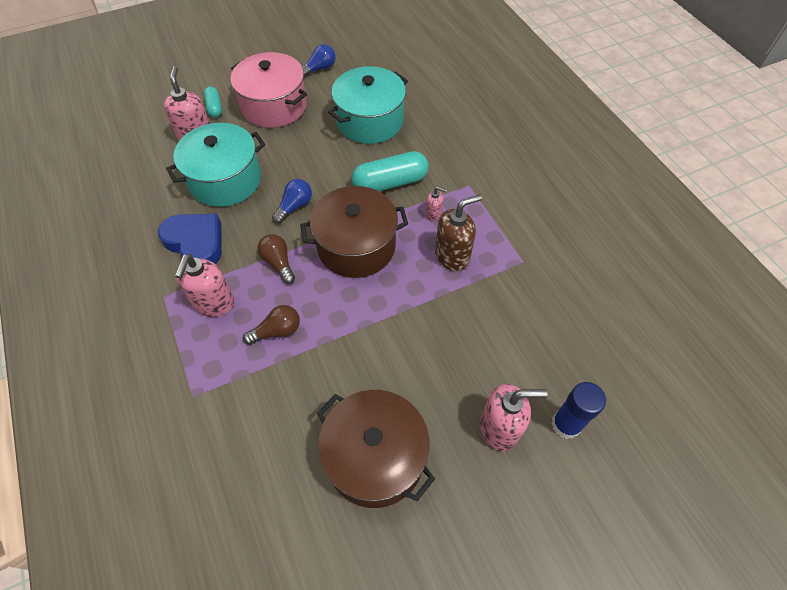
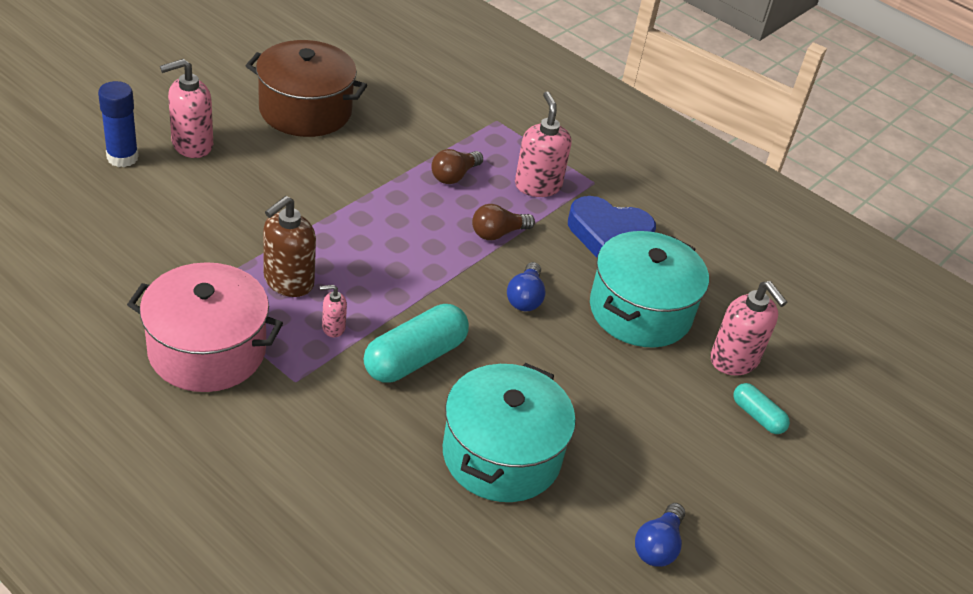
camera: 150 degrees right, 15 degrees down
pink pot [230,52,307,128] -> pink pot moved to [127,262,283,392]
brown light bulb [257,234,295,284] -> brown light bulb turned 120 degrees clockwise [472,204,535,240]
brown pot [300,186,408,278] -> none

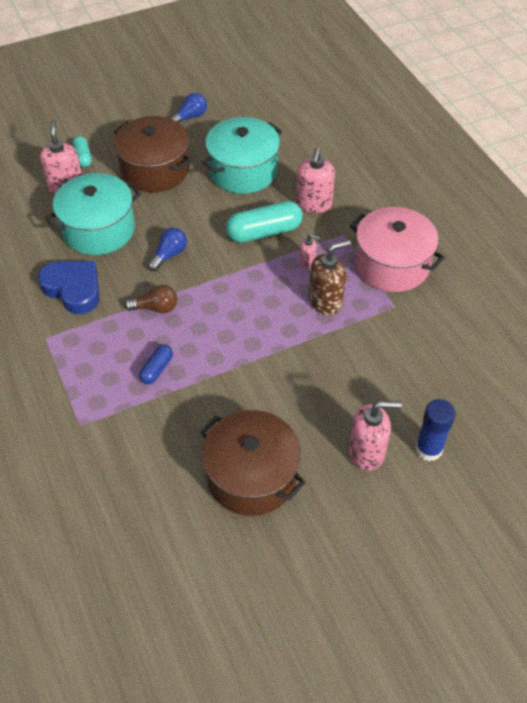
camera: 150 degrees left, 10 degrees up
brown light bulb [431,149,483,184] -> blue capsule [139,345,173,384]
pink soap dispenser [515,91,572,197] -> pink soap dispenser moved to [296,147,335,213]
none -> brown pot [114,116,192,192]

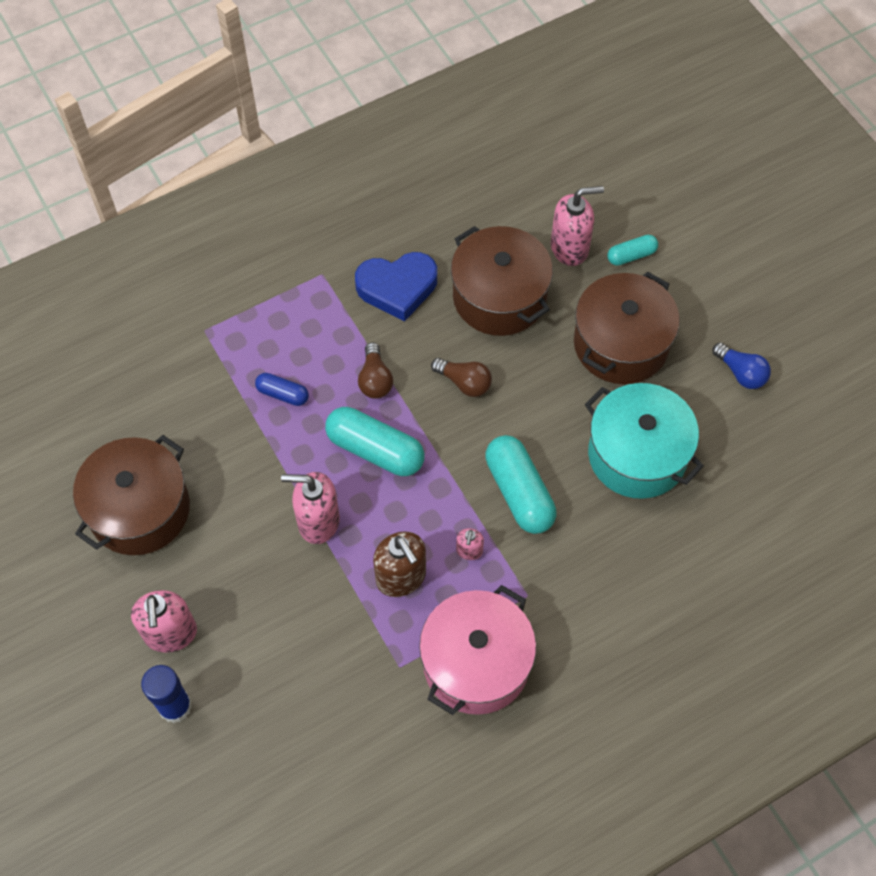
camera: 85 degrees right, 10 degrees up
blue heart [38,261,99,314] -> blue heart turned 45 degrees clockwise [355,252,437,322]
turquoise pot [45,173,141,255] -> brown pot [451,226,553,336]
blue light bulb [148,227,187,271] -> brown light bulb [431,358,492,397]
pink soap dispenser [296,147,335,213] -> pink soap dispenser moved to [281,472,340,544]
none -> turquoise capsule [325,407,425,476]

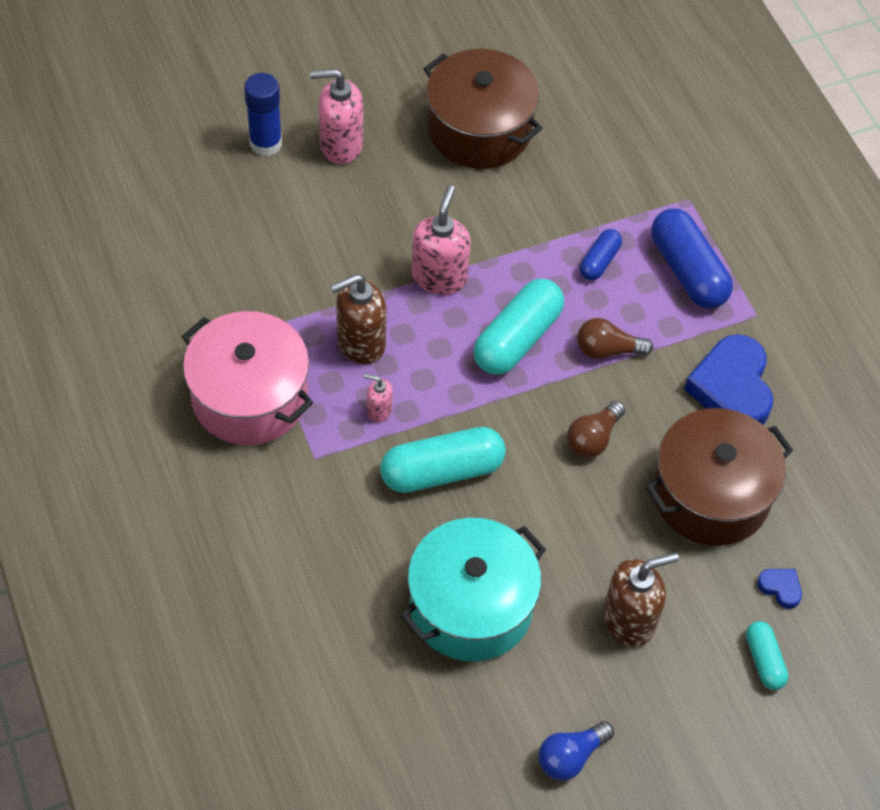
camera: 95 degrees right, 5 degrees down
pink soap dispenser [551,186,604,266] -> blue heart [757,569,802,609]
brown pot [574,271,680,384] -> brown soap dispenser [603,552,679,647]
none -> blue capsule [651,209,733,309]

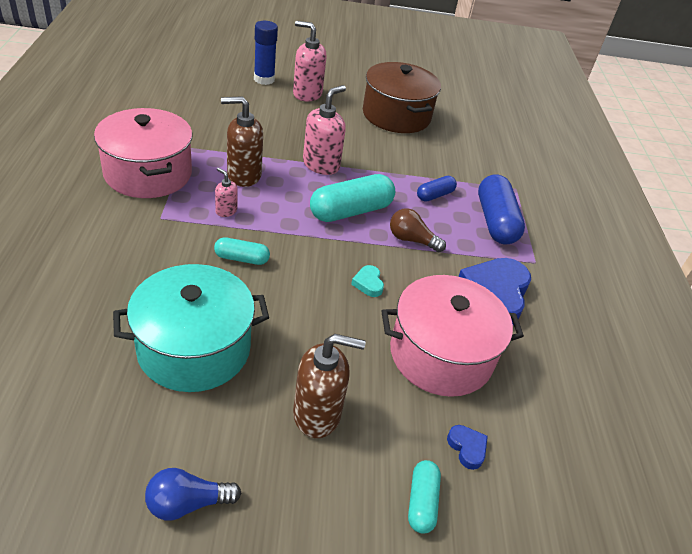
camera: 20 degrees right, 15 degrees down
turquoise capsule [380,427,506,493] -> turquoise capsule [214,237,270,265], size x0.54
brown light bulb [567,400,625,458] -> turquoise heart [351,265,384,297]
brown pot [646,408,793,546] -> pink pot [382,275,524,397]

